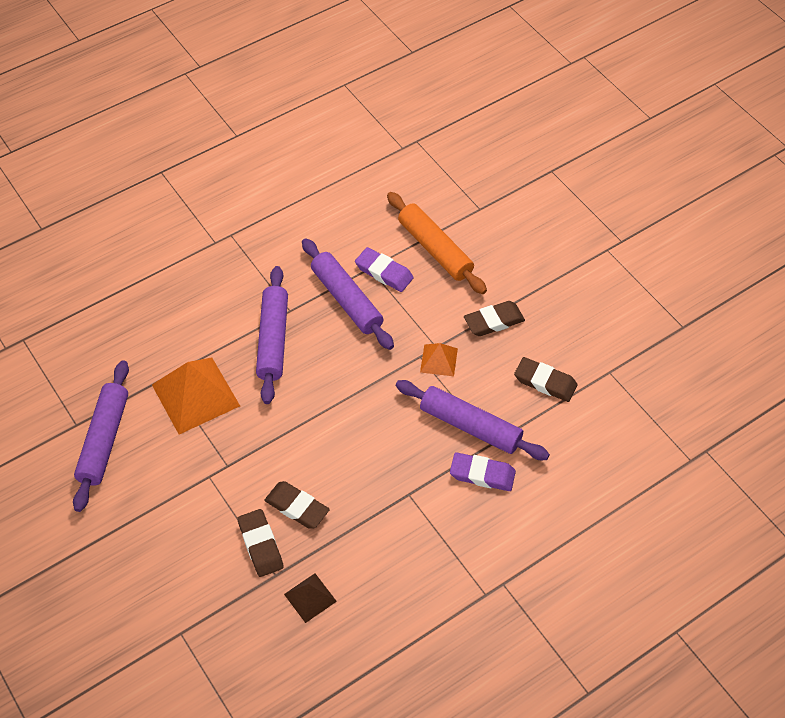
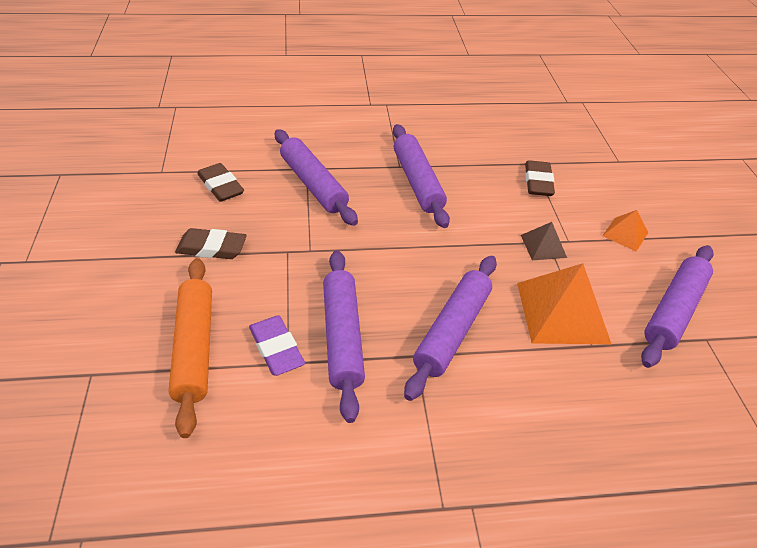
camera: 155 degrees left, 10 degrees down
brown eraser [264,481,330,529] -> none
brown pyramid [284,573,337,623] -> brown pyramid moved to [521,222,567,260]
orange pyramid [420,343,458,376] -> orange pyramid moved to [602,210,649,251]
purple eraser [450,452,516,491] -> none
none -> purple rolling pin [393,124,450,228]

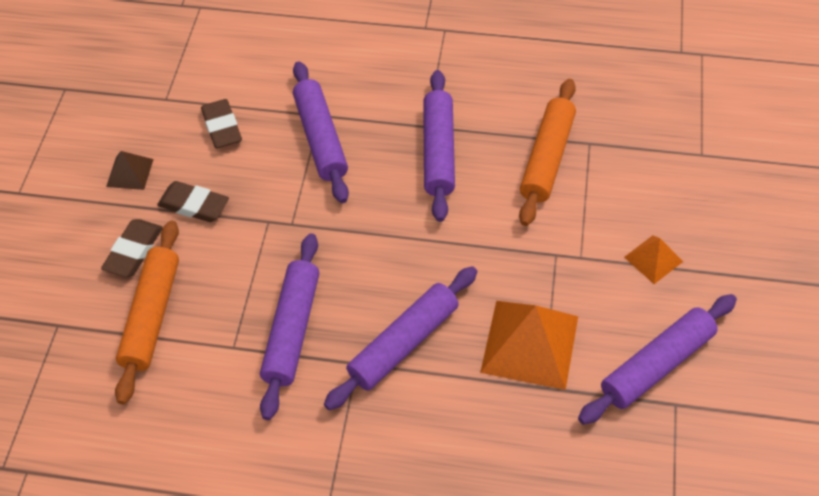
camera: 20 degrees right, 10 degrees up
purple eraser [249,315,305,376] -> none
brown pyramid [521,222,567,260] -> brown pyramid moved to [106,151,153,190]
brown eraser [525,160,555,196] -> brown eraser moved to [101,219,163,277]
none -> orange rolling pin [519,79,576,226]

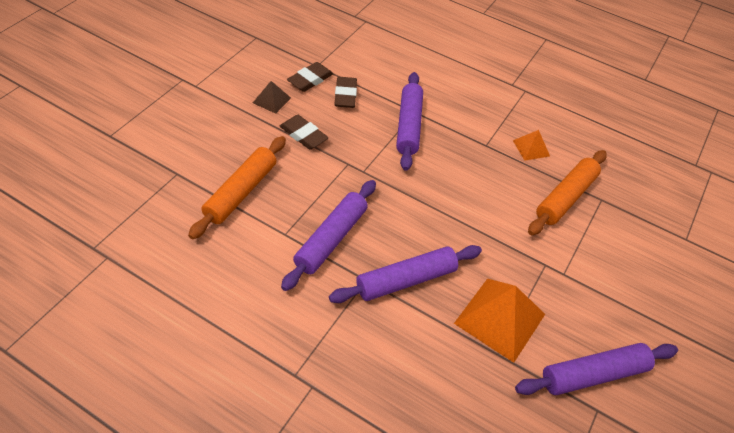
camera: 15 degrees right, 5 degrees down
brown eraser [101,219,163,277] -> brown eraser moved to [287,62,333,92]
purple rolling pin [423,70,455,222] -> none
orange pyramid [624,235,683,284] -> orange pyramid moved to [513,130,550,161]

